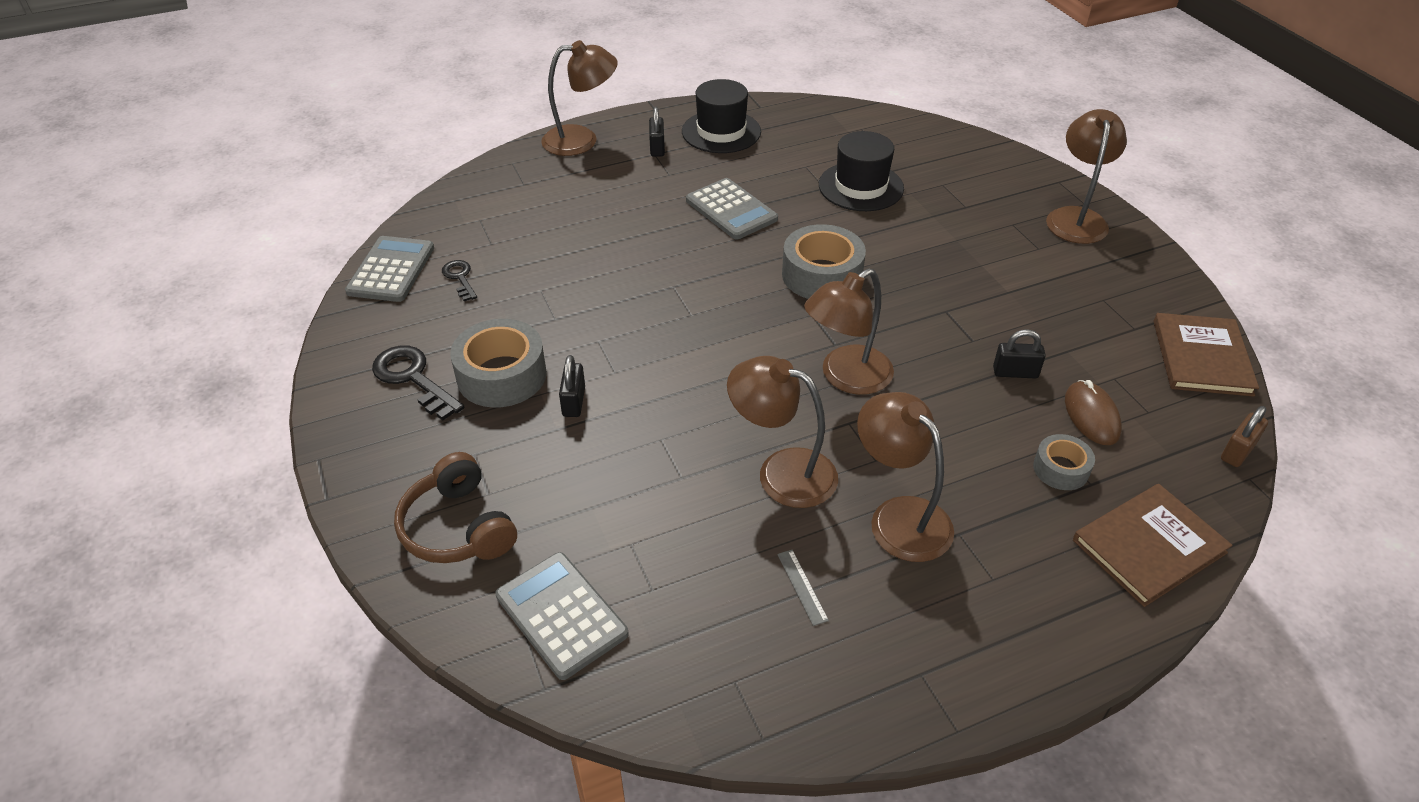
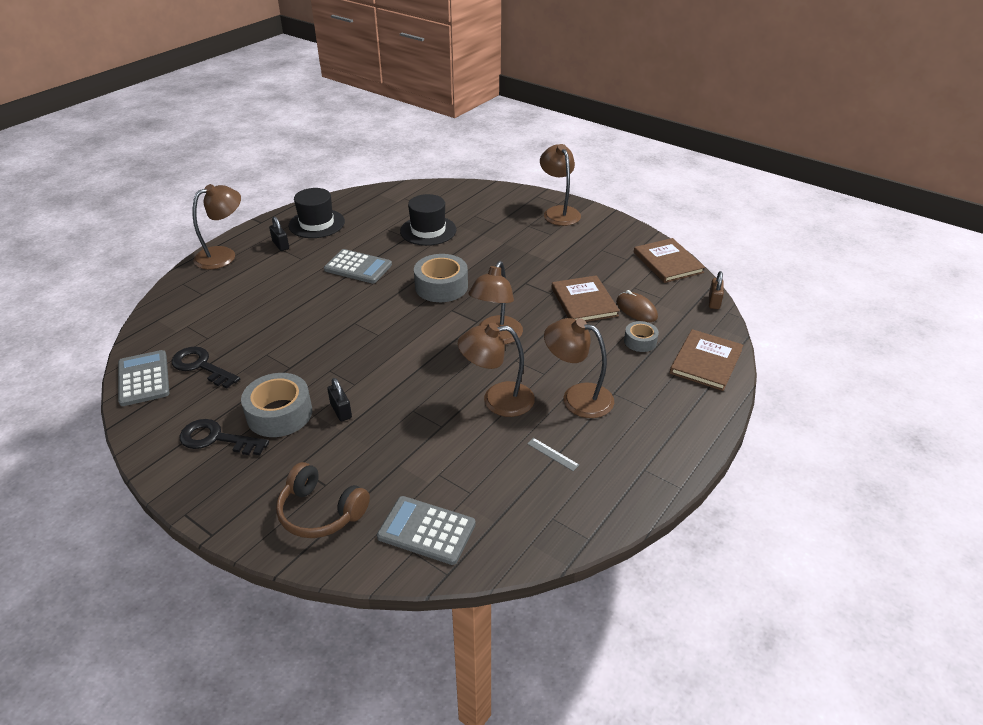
camera: 30 degrees left, 5 degrees down
black key [442,260,477,301] -> black key [172,347,240,388], size x1.68
black padlock [993,329,1046,379] -> brown book [551,275,620,322]

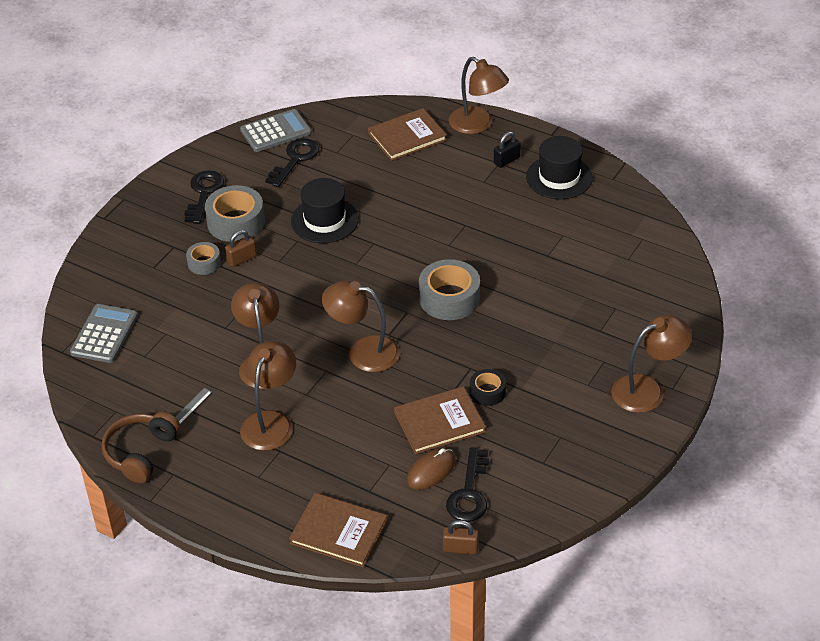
camera: 85 degrees right, 5 degrees up
brown headphones [276,462,370,538] -> brown headphones moved to [101,412,181,483]
grey calculator [324,249,392,284] -> none
black padlock [327,378,352,421] -> brown padlock [225,230,257,267]
black hat [400,194,456,246] -> black hat moved to [291,178,359,243]
grey tape [624,321,659,352] -> grey tape moved to [186,242,221,275]
brown book [634,238,705,283] -> brown book moved to [368,108,447,161]
none -> black key [446,447,489,522]
none -> black tape [470,369,506,406]

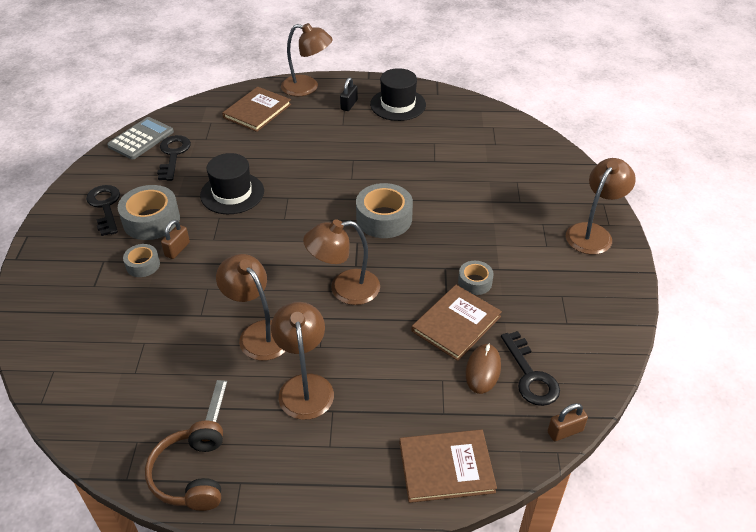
camera: 30 degrees left, 0 degrees up
grey calculator [70,304,138,363] -> none
black tape [470,369,506,406] -> grey tape [458,261,494,295]

